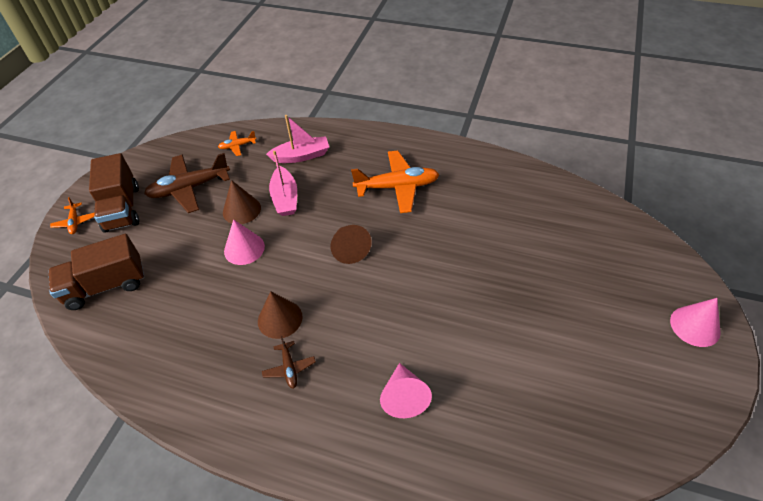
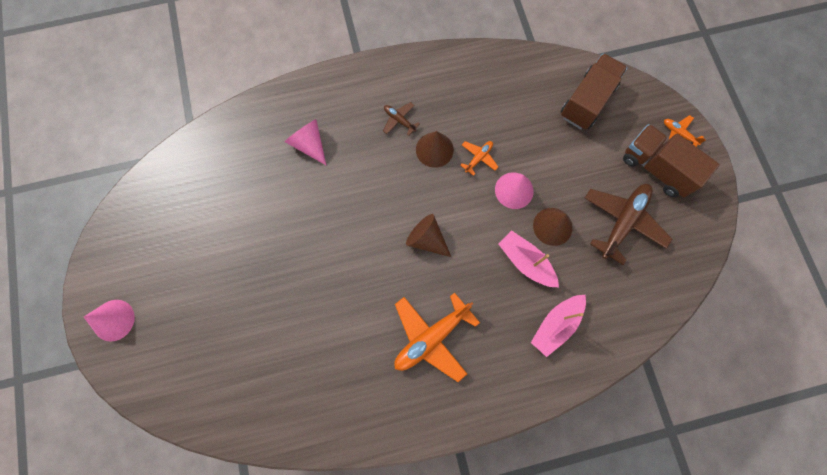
camera: 145 degrees right, 25 degrees up
orange plane [218,131,256,156] -> orange plane moved to [460,141,498,176]

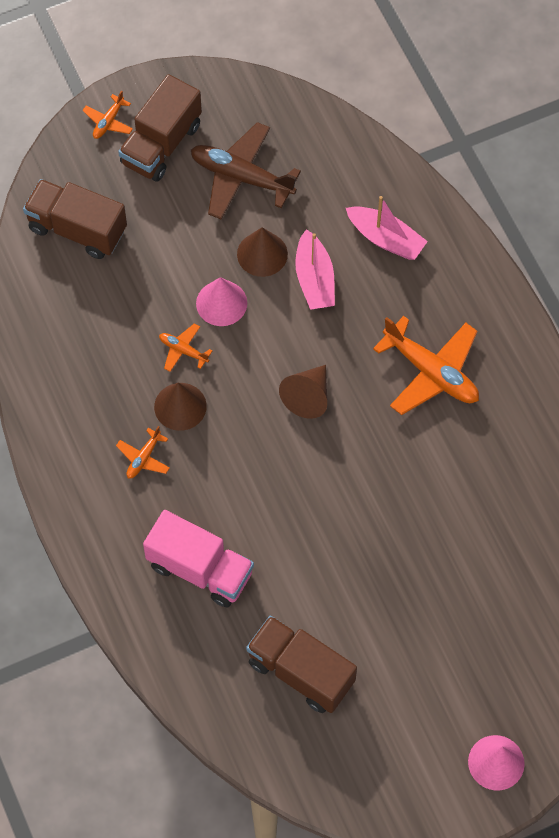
camera: 100 degrees left, 10 degrees down
pink cone [285,119,326,165] -> pink truck [143,510,254,607]
brown plane [383,102,420,136] -> orange plane [116,426,170,479]
pink boat [498,230,559,287] -> pink boat turned 45 degrees counterclockwise [295,229,335,310]
none -> brown truck [246,616,357,713]

